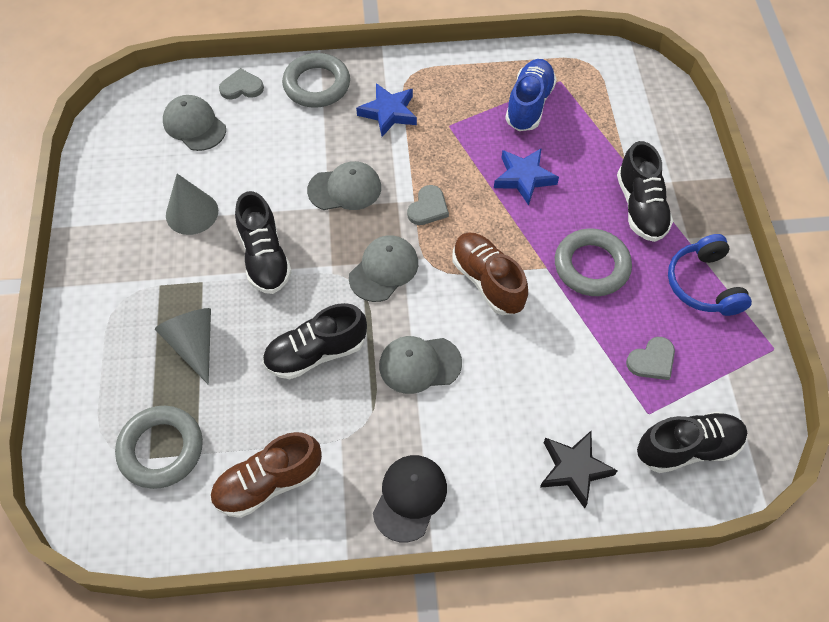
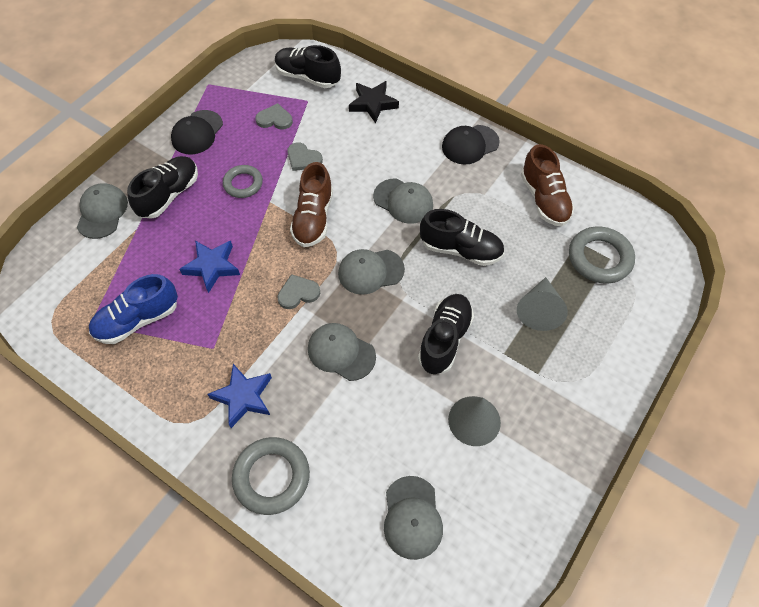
camera: 140 degrees left, 0 degrees up
brown shoe [210,432,322,518] -> brown shoe turned 60 degrees clockwise [521,144,574,226]
grey heart [219,68,264,100] -> grey heart moved to [287,142,323,171]
grey ring [555,228,632,296] -> grey ring [223,165,263,198], size x0.66
blue headphones [668,234,752,316] -> black cap [171,110,223,154]
none -> grey cap [77,183,128,239]

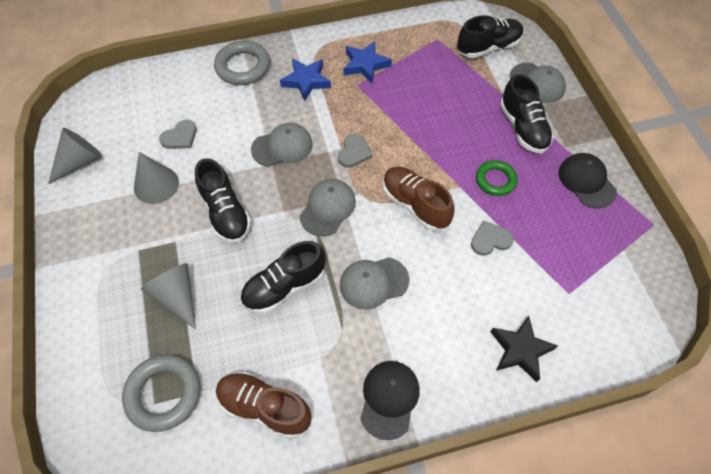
camera: 130 degrees right, 0 degrees up
blue shoe [89,274,178,344] -> none
blue star [180,241,240,293] -> blue star moved to [343,41,392,83]
grey ring [223,165,263,198] -> green ring [476,160,518,196]
grey heart [255,103,293,130] -> grey heart moved to [159,120,197,149]
black shoe [275,45,341,88] -> black shoe moved to [457,15,524,58]
grey cap [384,476,443,560] -> none
none -> grey cone [48,128,103,184]

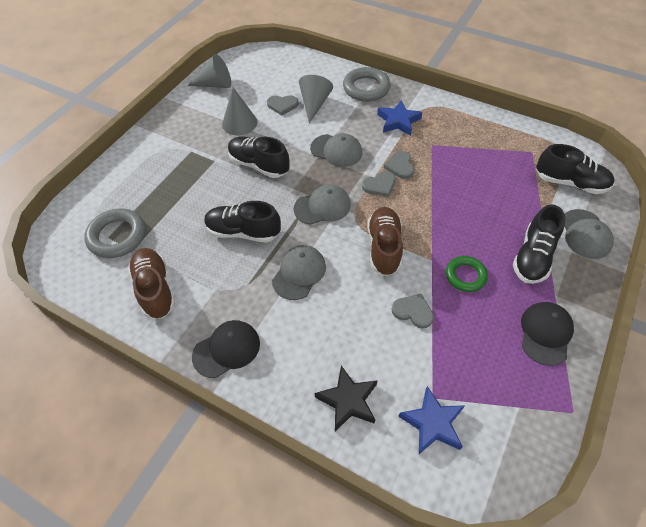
camera: 45 degrees right, 5 degrees down
grey cone [141,263,196,330] -> grey cone moved to [299,75,333,123]
black shoe [195,158,251,243] -> black shoe turned 105 degrees clockwise [228,136,290,178]
grey cap [340,257,409,310] -> grey cap turned 90 degrees clockwise [272,245,326,300]
blue star [343,41,392,83] -> blue star moved to [398,386,465,454]
none -> grey heart [384,151,414,179]

